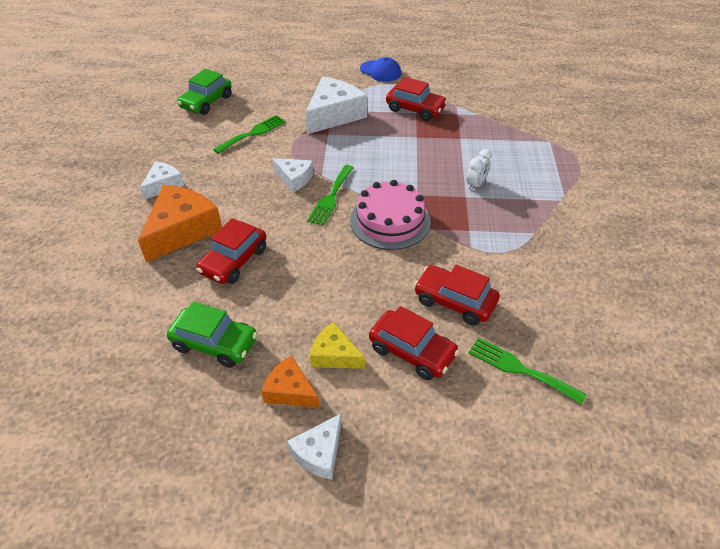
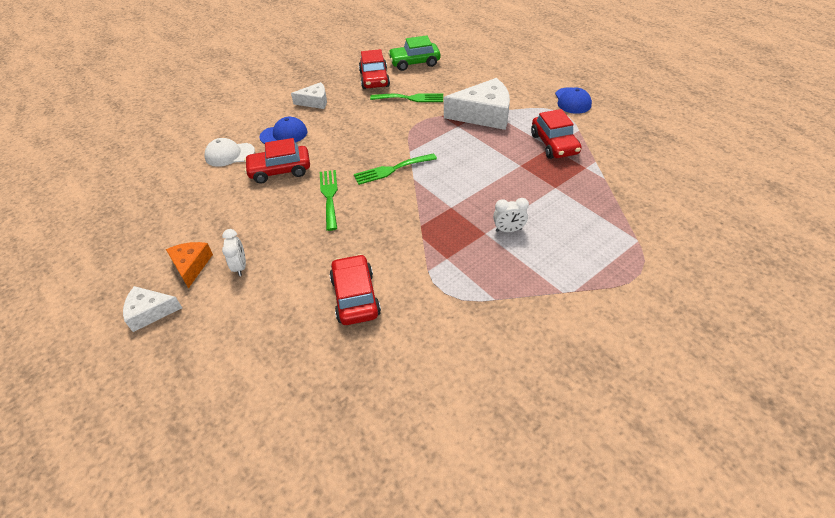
camera: 50 degrees right, 0 degrees up
orange cheese [138,185,222,263] -> blue cap [259,117,307,144]
green car [167,302,258,368] -> none
white cheese [272,158,313,192] -> none
yellow cheese [310,322,365,369] -> white clock [222,229,246,276]
pink cake [350,180,431,250] -> none
red car [369,306,459,380] -> red car moved to [359,49,390,89]
green fork [468,338,587,405] -> green fork moved to [320,170,338,231]
none -> white cap [205,138,255,167]

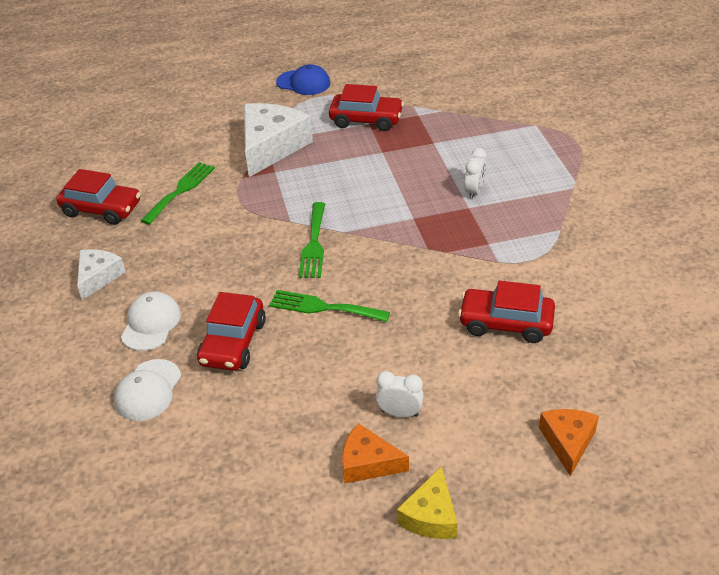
camera: 65 degrees left, 5 degrees down
white cheese [123,286,182,332] -> yellow cheese [397,466,458,539]
blue cap [259,117,307,144] -> white cap [121,292,181,351]
green car [388,35,440,71] -> none
none -> orange cheese [539,409,599,477]

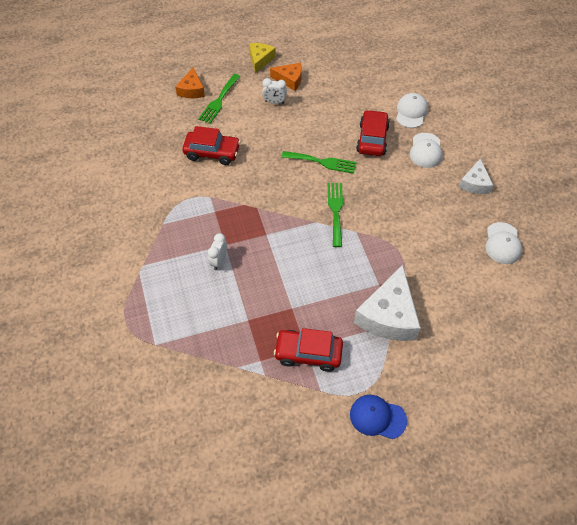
camera: 175 degrees right, 15 degrees up
red car [57,169,141,225] -> white cap [485,222,522,264]
green fork [140,162,215,225] -> green fork moved to [198,74,241,124]

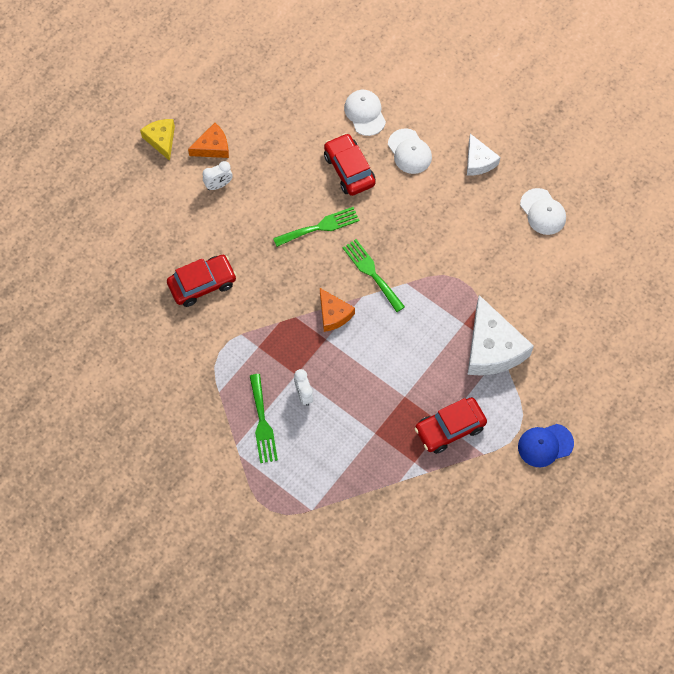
camera: 35 degrees left, 10 degrees up
orange cheese [175,67,205,98] -> orange cheese moved to [320,288,355,332]
green fork [198,74,241,124] -> green fork moved to [250,374,278,463]

